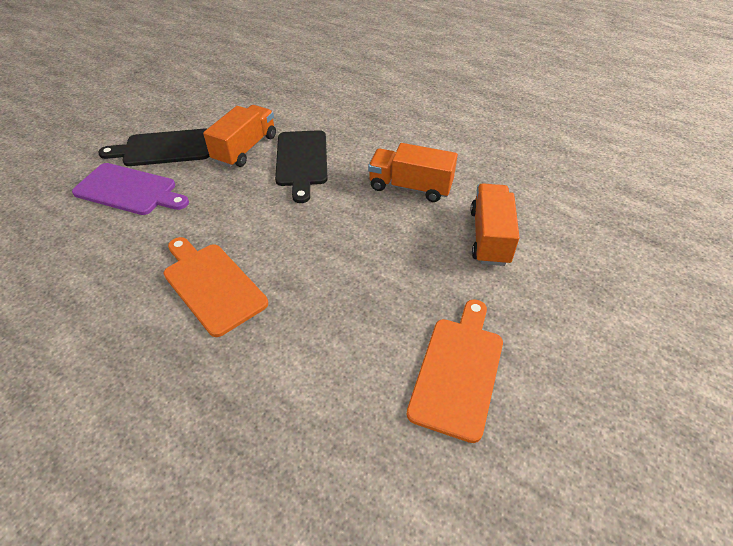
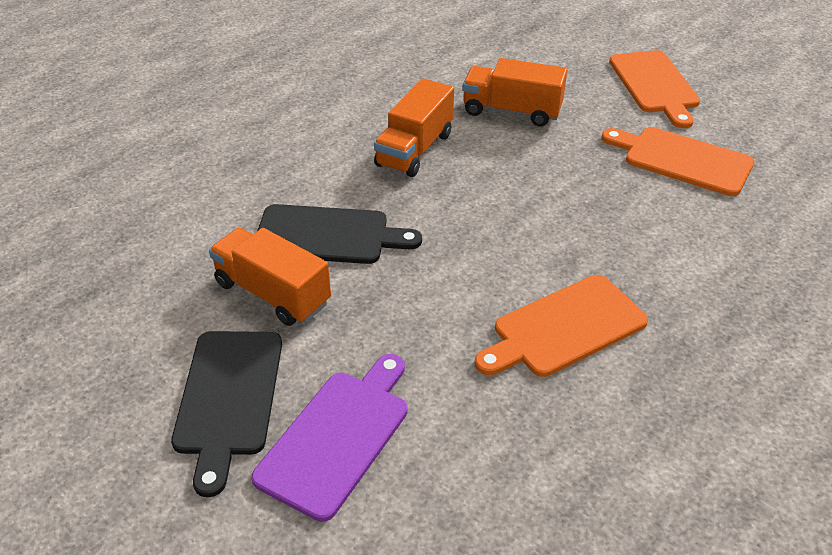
camera: 80 degrees left, 5 degrees down
none -> orange cutting board [609,50,700,128]

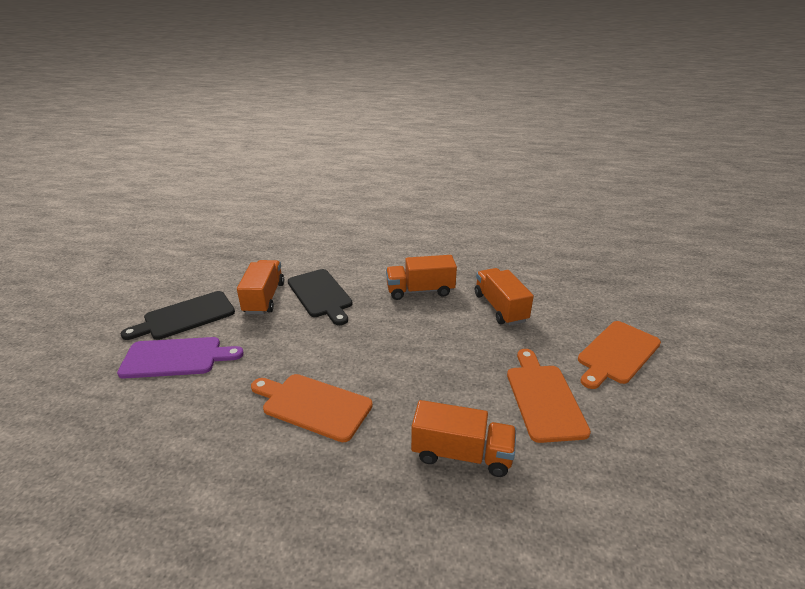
camera: 55 degrees right, 10 degrees down
none -> orange truck [411,400,516,477]

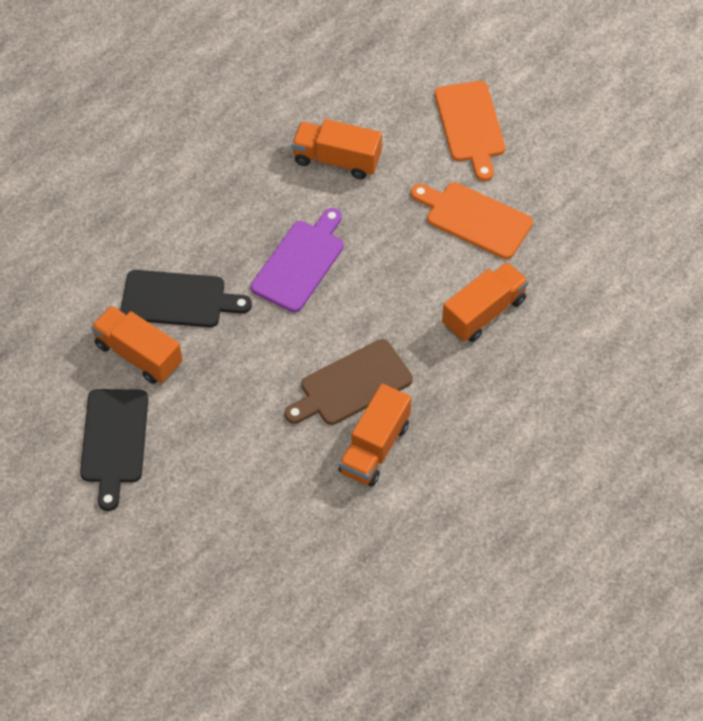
camera: 55 degrees left, 25 degrees up
purple cutting board [117,337,244,379] -> purple cutting board moved to [251,208,344,312]
orange cutting board [251,374,373,442] -> brown cutting board [284,339,413,425]
orange truck [386,255,457,300] -> orange truck moved to [339,384,412,486]

